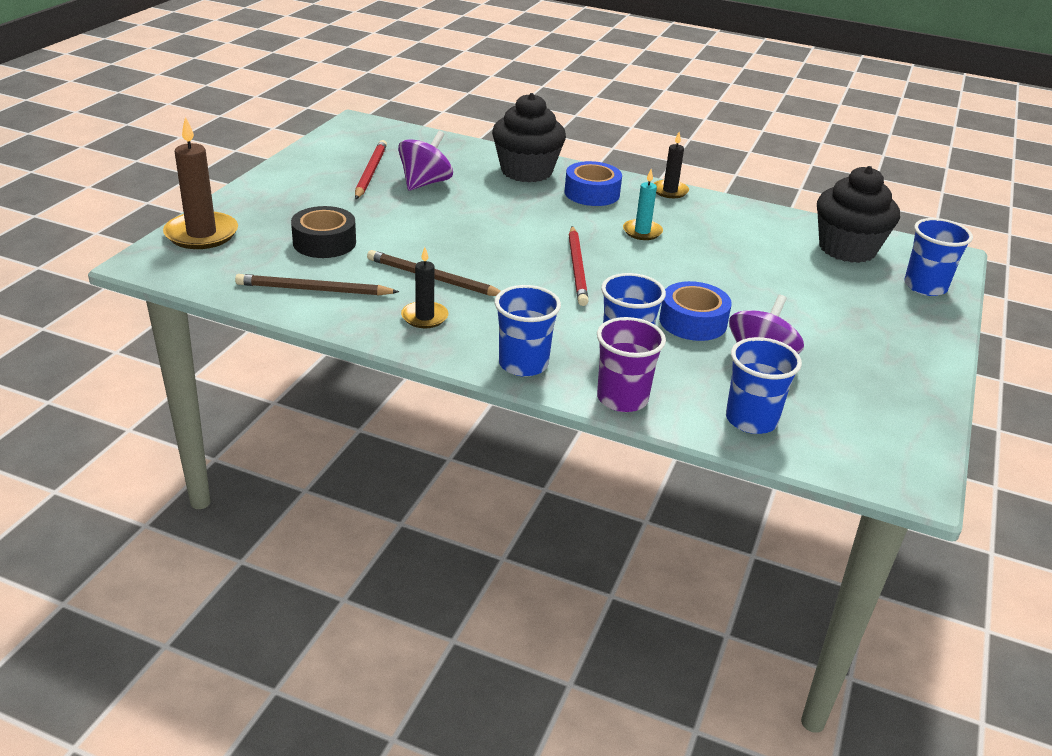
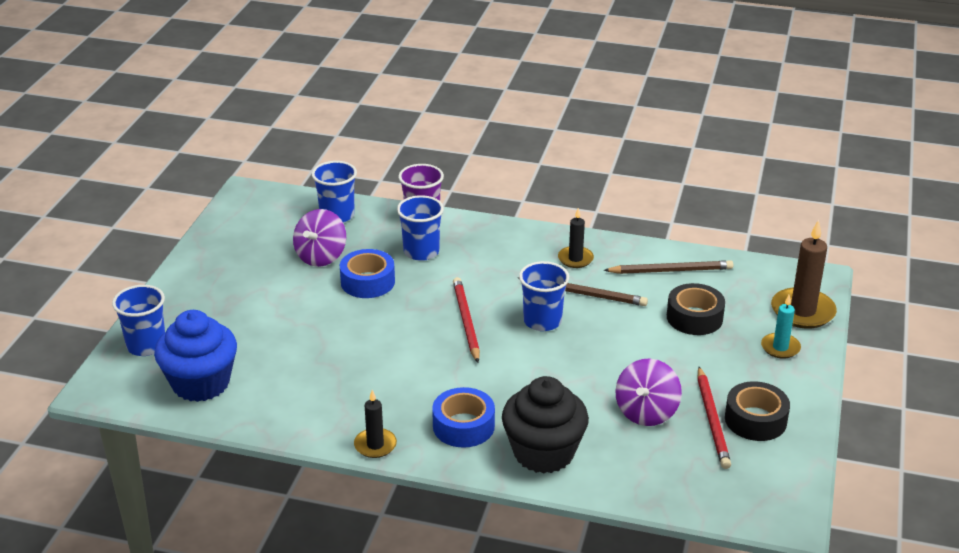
camera: 175 degrees right, 0 degrees up
blue cup [495,285,561,377] -> blue cup moved to [519,261,569,331]
turquoise candle [623,169,663,240] -> turquoise candle moved to [761,295,801,359]
black cupcake [817,166,900,263] -> blue cupcake [154,310,237,402]
none -> black tape [725,381,790,441]

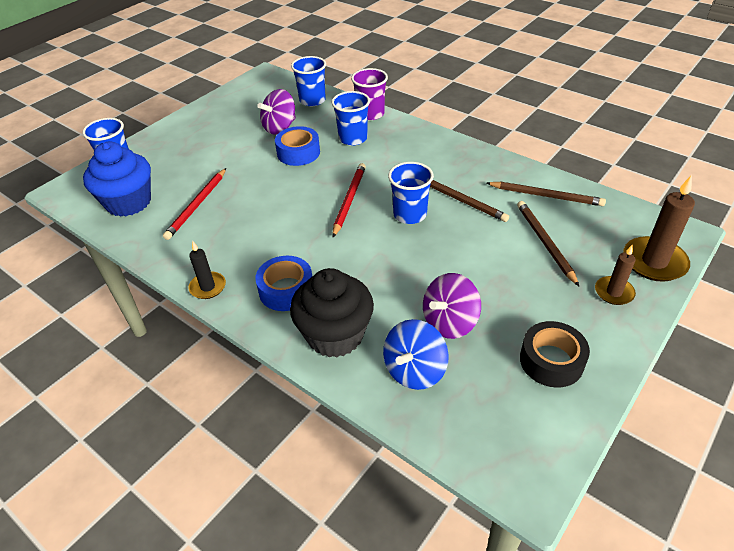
camera: 25 degrees right, 10 degrees up
black candle [558,208,594,268] -> none
black tape [667,283,725,335] -> brown pencil [517,201,579,286]
red pencil [697,367,731,469] -> red pencil moved to [163,168,226,240]
turquoise candle [761,295,801,359] -> brown candle [595,244,636,305]
none -> blue spinning top [383,319,449,390]

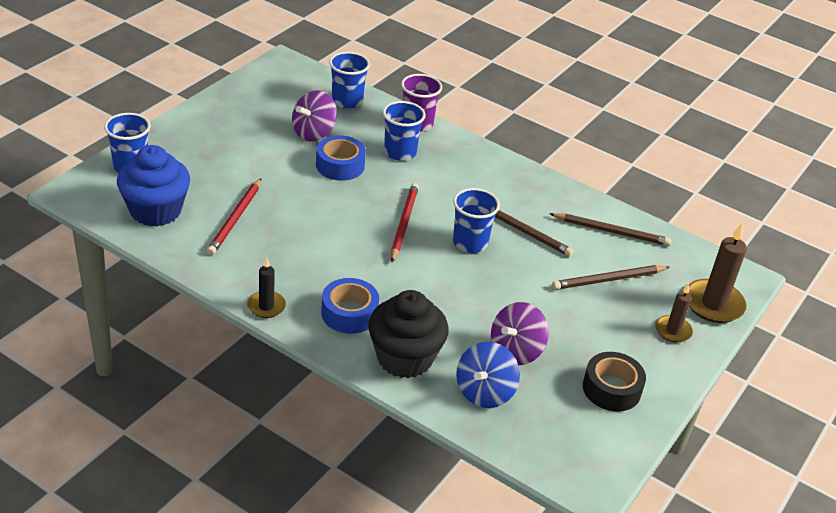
camera: 10 degrees left, 5 degrees down
brown pencil [517,201,579,286] -> brown pencil turned 90 degrees counterclockwise [552,265,670,290]

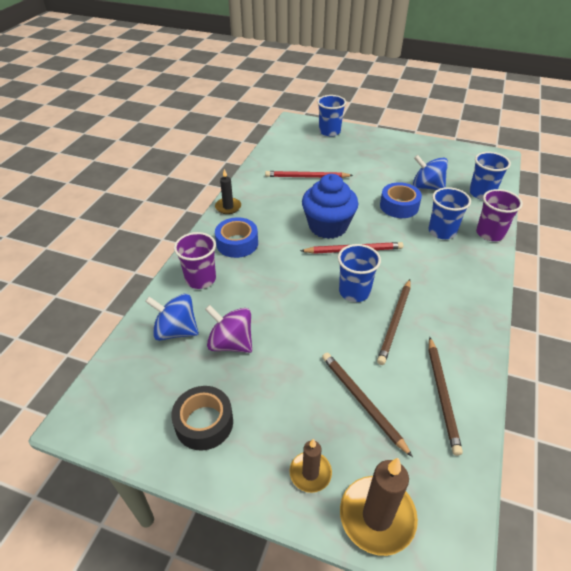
camera: 80 degrees right, 5 degrees up
blue cupcake [117,145,190,227] -> blue cupcake moved to [302,174,358,239]
purple spinning top [292,90,337,141] -> blue spinning top [413,155,448,190]
black cupcake [368,290,449,378] -> purple cup [174,232,216,289]

